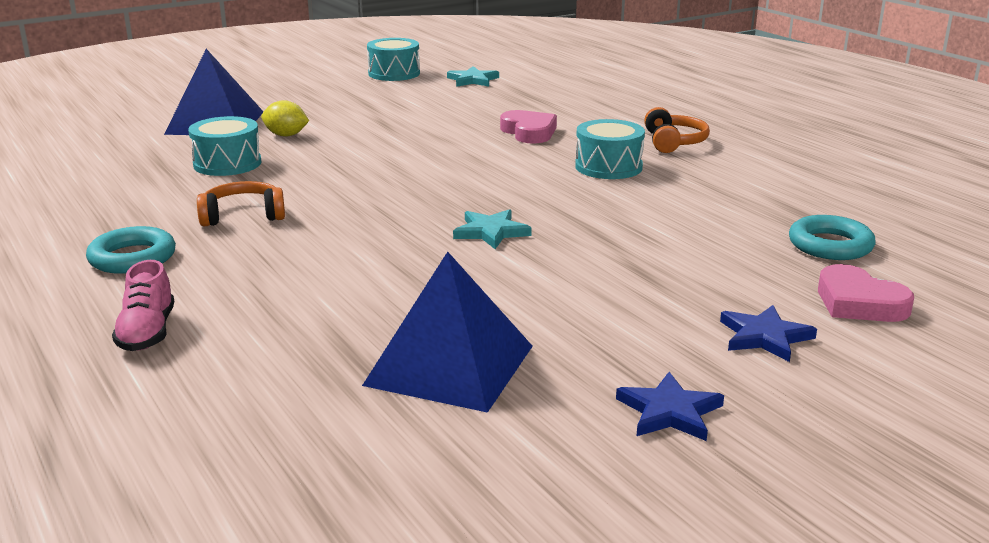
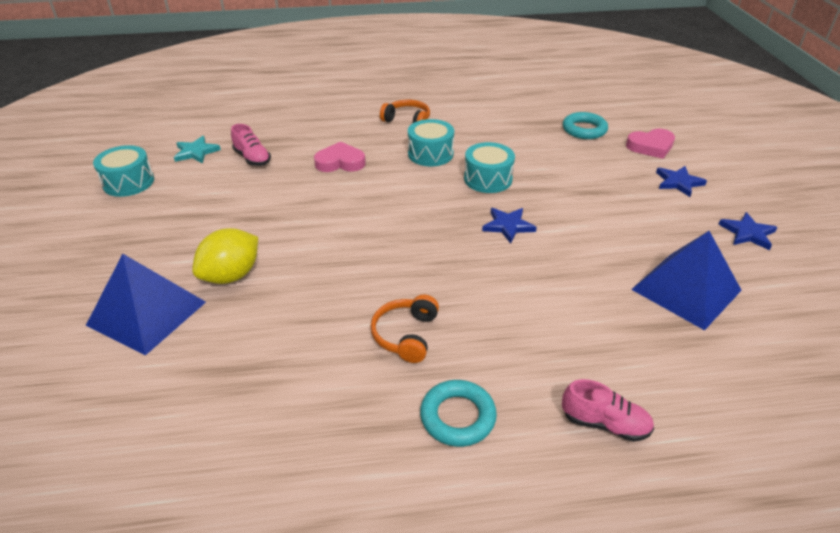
camera: 65 degrees left, 15 degrees up
turquoise drum [188,116,261,176] -> turquoise drum moved to [464,142,515,193]
yellow lemon [261,100,309,137] -> yellow lemon [192,228,258,284], size x1.55
turquoise star [453,209,532,249] -> blue star [482,208,537,244]
none -> pink shoe [231,124,271,166]

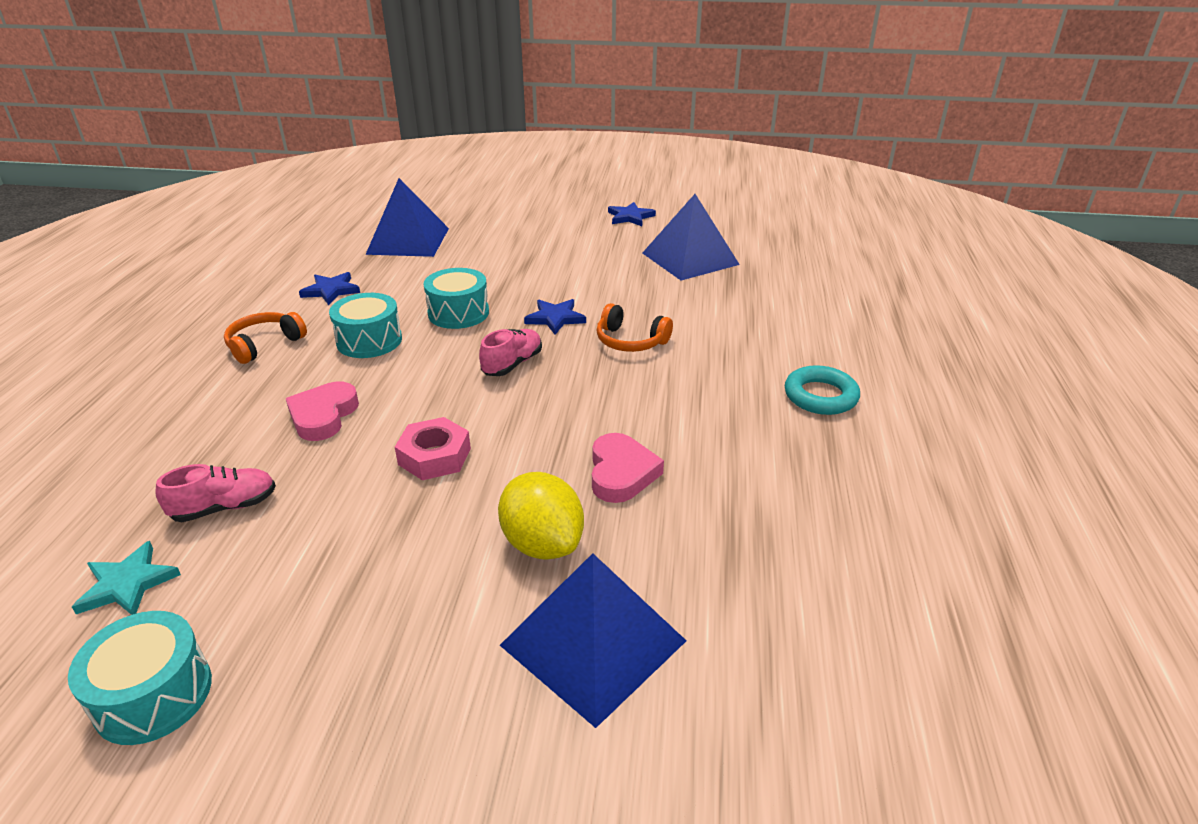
camera: 75 degrees left, 5 degrees down
orange headphones [371,295,439,363] -> orange headphones moved to [596,303,673,352]
pink shoe [562,379,654,442] -> pink shoe moved to [479,329,542,376]
turquoise ring [563,112,608,139] -> blue pyramid [365,178,449,257]
pink heart [626,129,675,159] -> pink heart moved to [592,433,664,503]
blue star [656,166,707,197] -> blue star moved to [299,272,360,305]
none -> pink nut [395,417,471,480]

